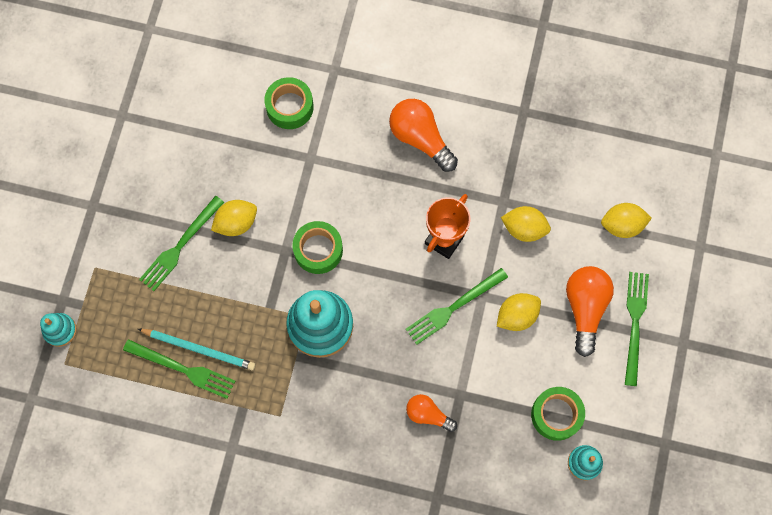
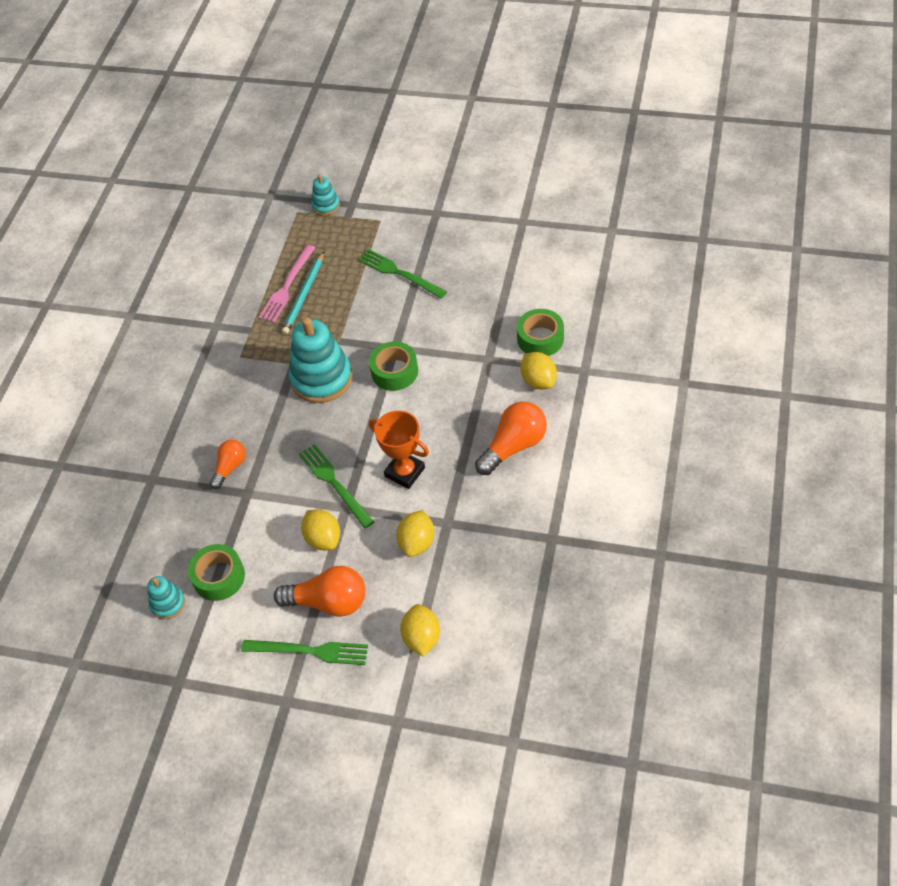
camera: 95 degrees right, 20 degrees down
green fork [123,339,235,399] -> pink fork [258,245,315,323]
yellow lemon [211,200,257,236] -> yellow lemon moved to [520,352,557,389]

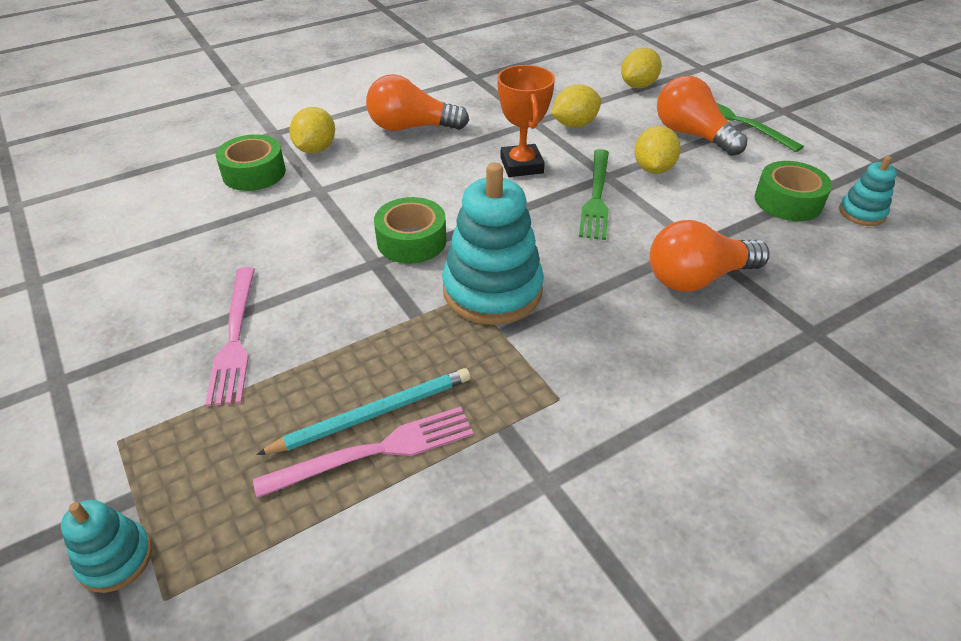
camera: 140 degrees left, 10 degrees down
orange light bulb [210,440,246,489] -> orange light bulb [650,220,770,292], size x1.65
green fork [358,249,447,299] -> pink fork [205,267,255,407]

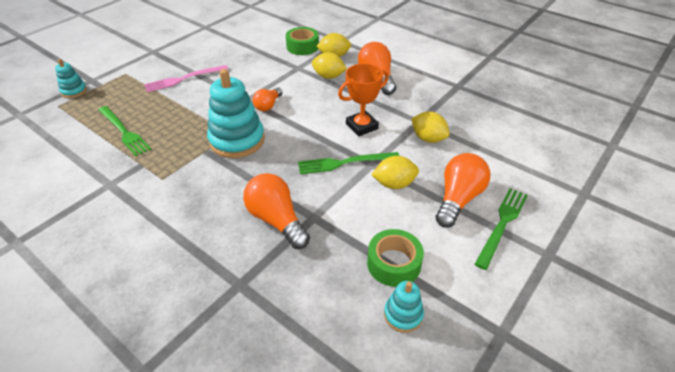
camera: 70 degrees right, 0 degrees up
pink fork [253,407,474,498] -> green fork [98,106,151,156]
turquoise pencil [256,368,470,455] -> none
green tape [374,197,446,264] -> orange light bulb [253,87,283,111]
yellow lemon [621,48,662,88] -> yellow lemon moved to [312,52,347,79]

